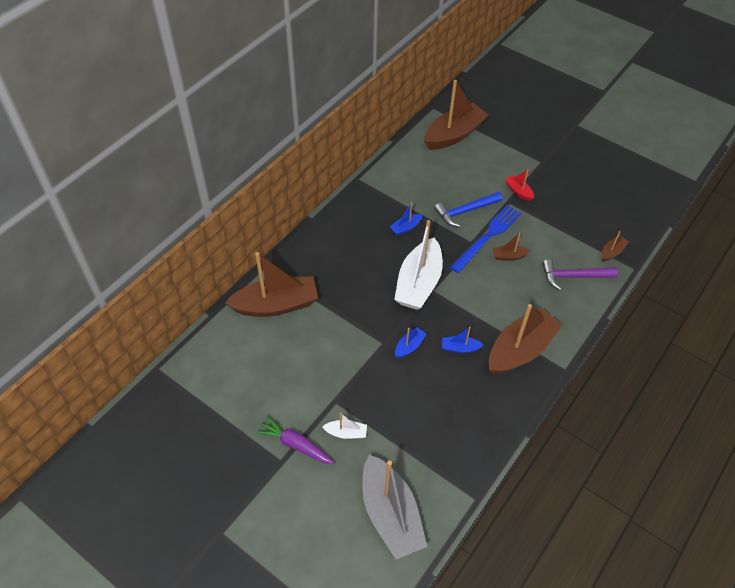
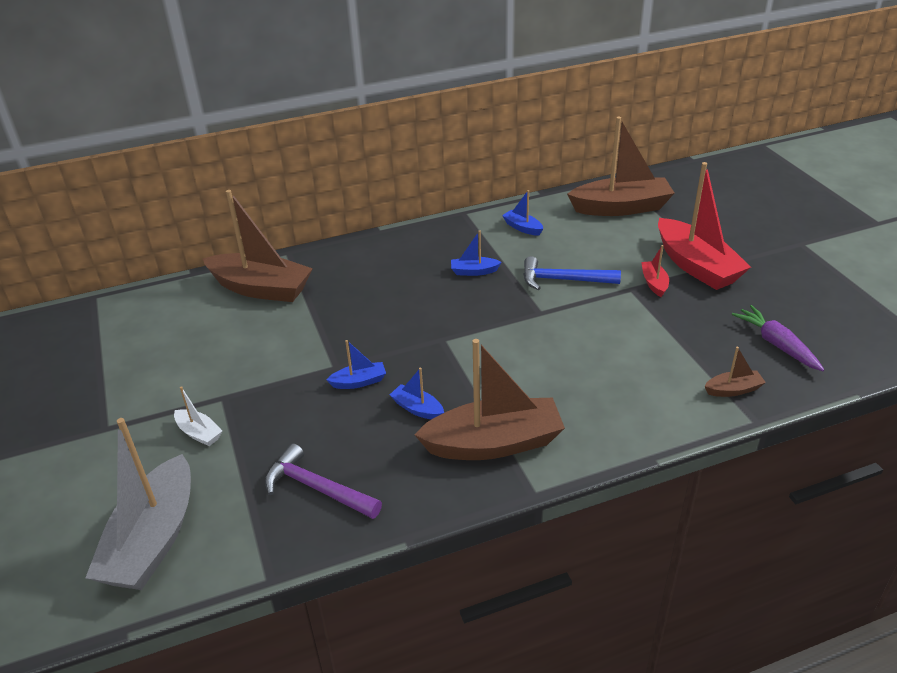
camera: 35 degrees right, 15 degrees down
purple carrot [255,415,334,464] -> purple carrot moved to [732,305,824,371]
white boat [394,220,443,310] -> none
blue fork [450,205,521,273] -> none
brown boat [493,233,531,261] -> none
purple hammer [542,259,618,290] -> purple hammer moved to [265,444,382,519]
none -> blue boat [502,190,543,236]
none -> red boat [658,162,751,290]

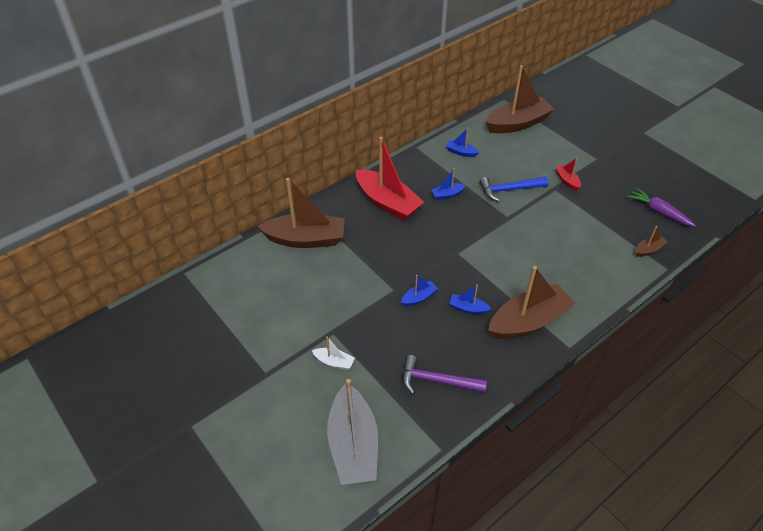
camera: 20 degrees left, 10 degrees up
red boat [658,162,751,290] -> red boat moved to [356,137,424,221]

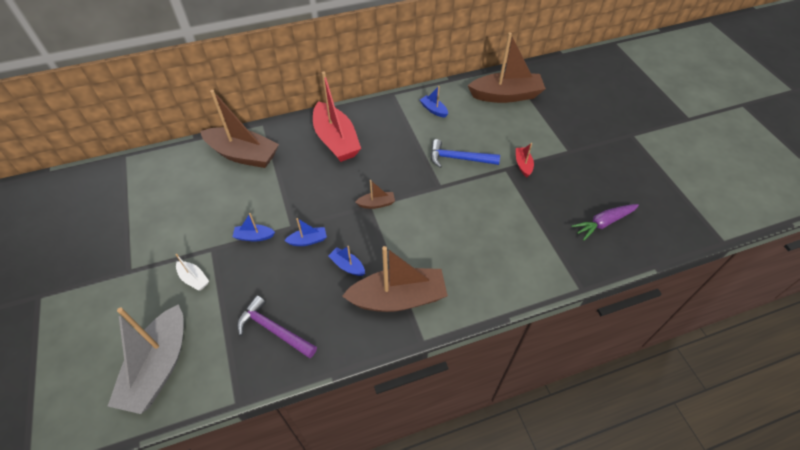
camera: 20 degrees right, 5 degrees up
blue boat [431,168,466,200] -> blue boat moved to [233,213,275,242]
purple carrot [627,187,696,226] -> purple carrot turned 90 degrees counterclockwise [571,204,639,240]
brown boat [635,226,668,257] -> brown boat moved to [355,180,395,209]

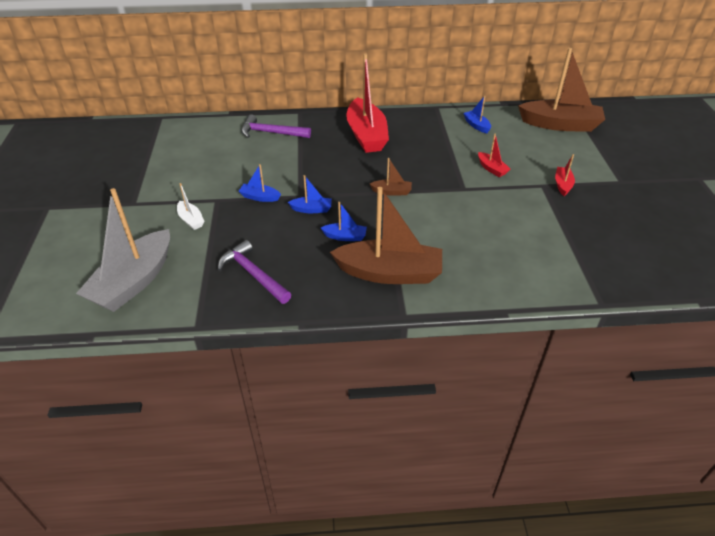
camera: 15 degrees right, 10 degrees down
brown boat [200,90,279,168] -> purple hammer [241,114,311,138]
blue boat [328,246,365,276] -> blue boat turned 135 degrees clockwise [321,202,367,241]
blue hammer [431,139,500,168] -> red boat [478,134,510,177]
purple carrot [571,204,639,240] -> none

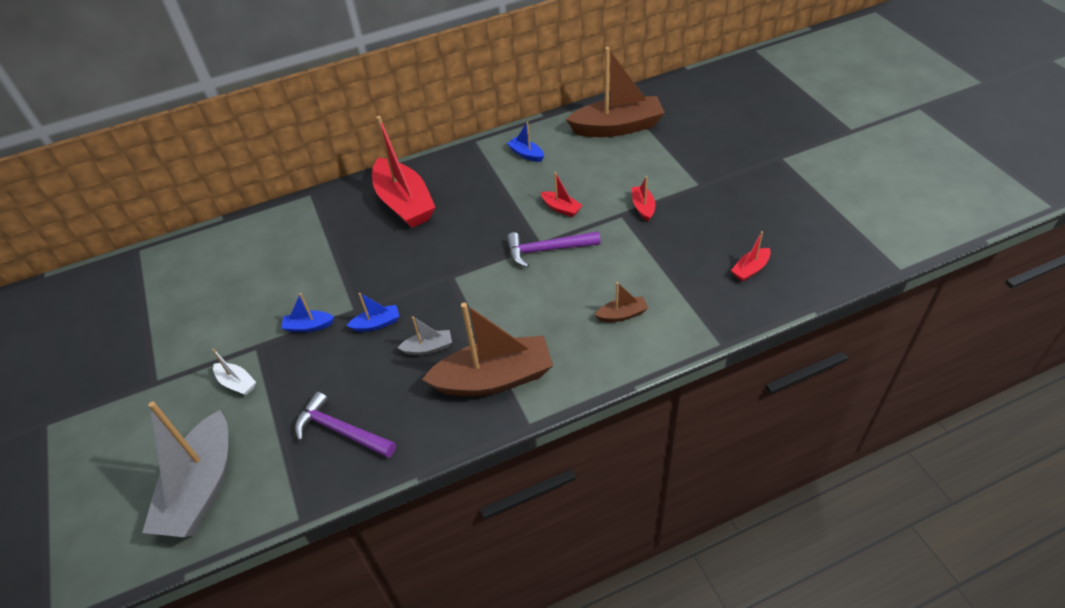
camera: 15 degrees left, 5 degrees up
purple hammer [241,114,311,138] -> purple hammer moved to [507,231,601,268]
blue boat [321,202,367,241] -> grey boat [398,316,452,355]
brown boat [370,158,412,196] -> brown boat moved to [595,282,648,322]
none -> red boat [731,231,771,282]

